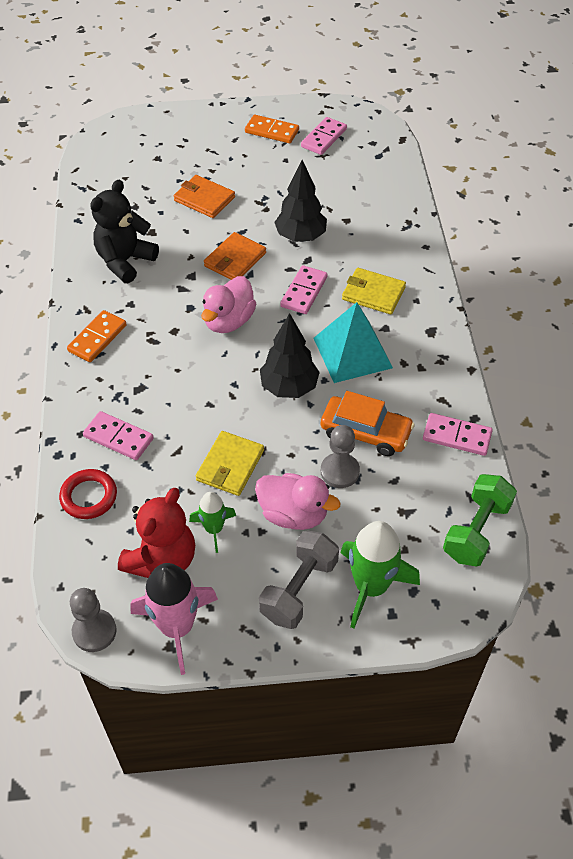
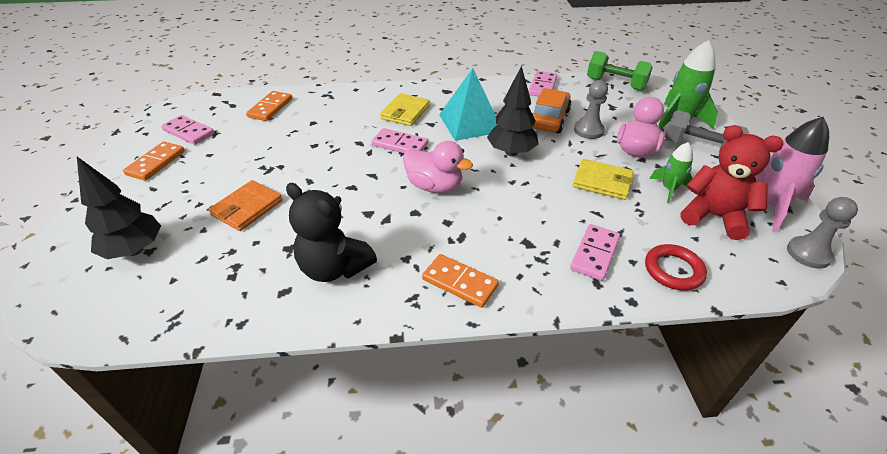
camera: 90 degrees left, 10 degrees down
orange wallet [204,232,266,280] -> none
black tree [274,160,327,242] -> black tree moved to [77,157,161,259]
none -> orange domino [246,91,292,121]

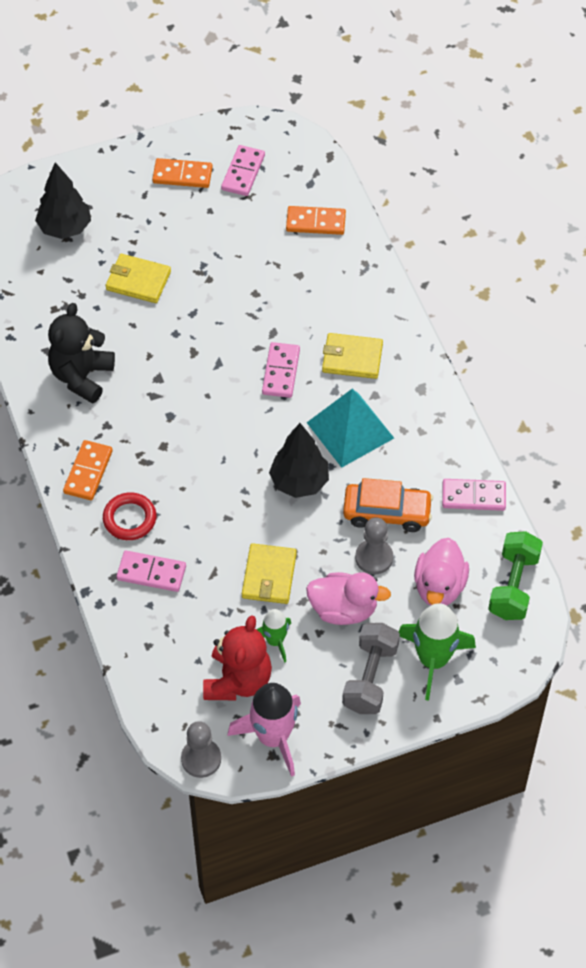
camera: 75 degrees right, 15 degrees up
orange wallet [209,180,282,231] -> yellow wallet [106,254,171,303]
pink duck [403,141,473,193] -> pink duck moved to [414,538,469,606]
red ring [645,244,707,291] -> red ring moved to [103,492,156,540]

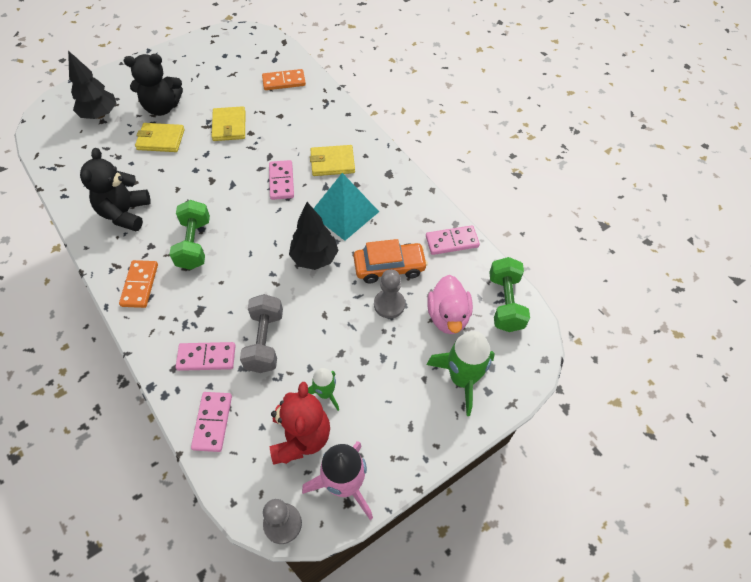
camera: 15 degrees left, 0 degrees up
red ring [103,492,156,540] -> none
orange domino [152,158,212,188] -> none
pink domino [221,145,265,196] -> pink domino moved to [191,392,232,452]
yellow wallet [242,543,297,604] -> yellow wallet moved to [212,106,245,141]
pink duck [306,572,391,625] -> none
grey dumbbell [342,623,400,714] -> grey dumbbell moved to [240,294,283,373]
none -> black teddy bear [124,54,183,116]
none -> green dumbbell [169,200,210,270]

